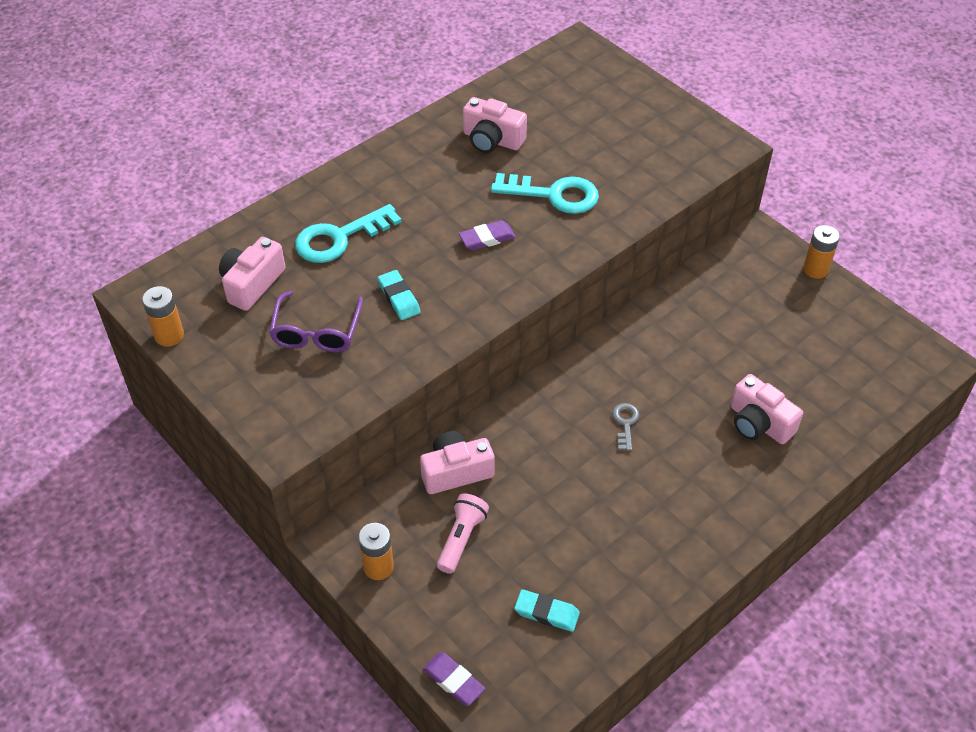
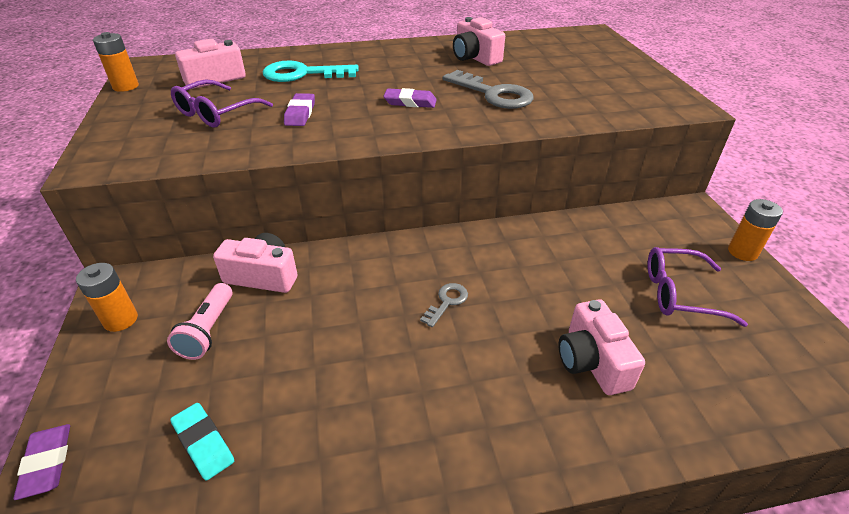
camera: 30 degrees right, 10 degrees down
turquoise eraser [378,270,421,320] -> purple eraser [284,93,315,126]
pink flashlight [437,493,489,574] -> pink flashlight turned 135 degrees clockwise [167,283,233,360]
turquoise key [491,173,599,214] -> grey key [443,70,534,109]
none -> purple glasses [648,247,748,327]

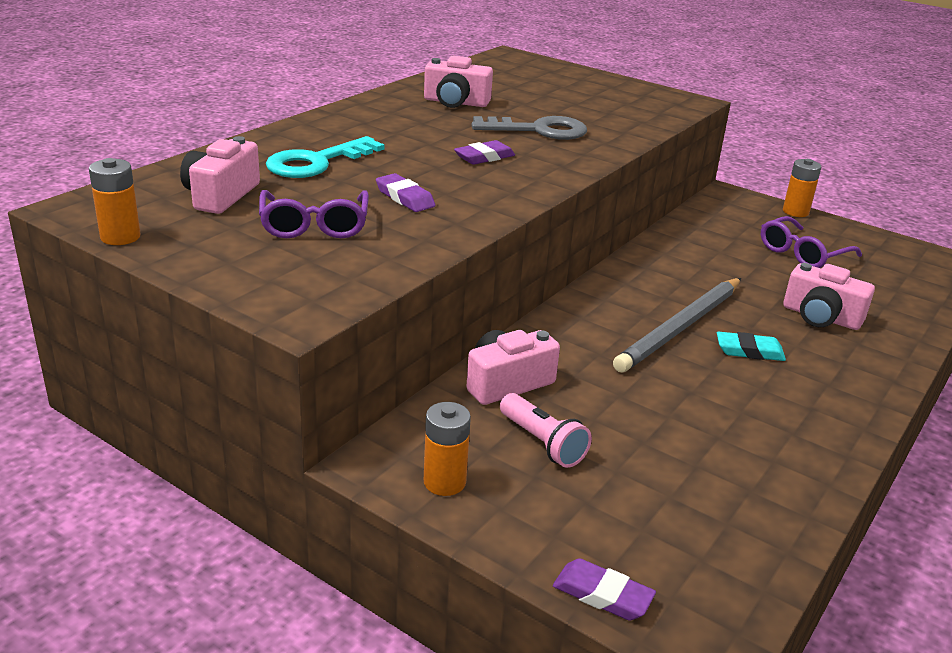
camera: 45 degrees left, 10 degrees down
turquoise eraser [170,403,234,481] -> turquoise eraser moved to [717,331,786,361]
grey key [420,283,468,327] -> grey pencil [613,278,741,372]

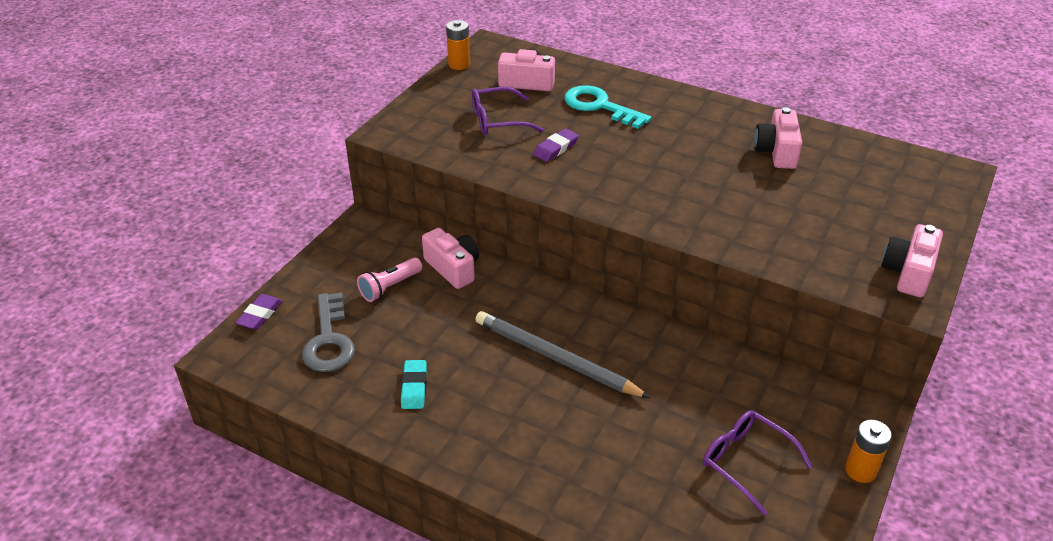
camera: 85 degrees right, 10 degrees up
orange battery [424,402,471,496] -> none
purple eraser [454,140,515,165] -> none
grey key [472,116,587,140] -> grey key moved to [302,293,355,372]
turquoise eraser [717,331,786,361] -> turquoise eraser moved to [401,360,427,409]
pink camera [783,263,875,330] -> pink camera moved to [882,224,943,297]

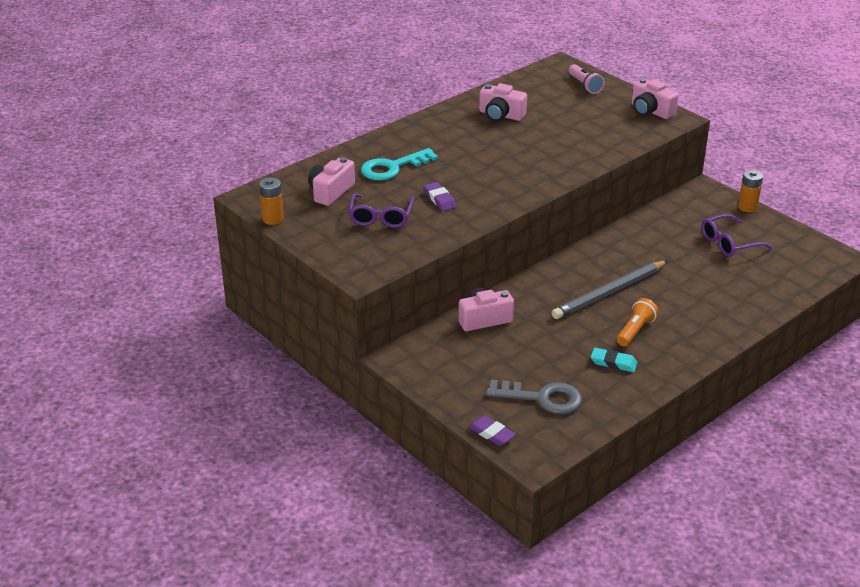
camera: 70 degrees left, 5 degrees down
pink flashlight [357,257,422,302] -> pink flashlight moved to [568,64,605,94]
none -> orange flashlight [617,298,658,347]

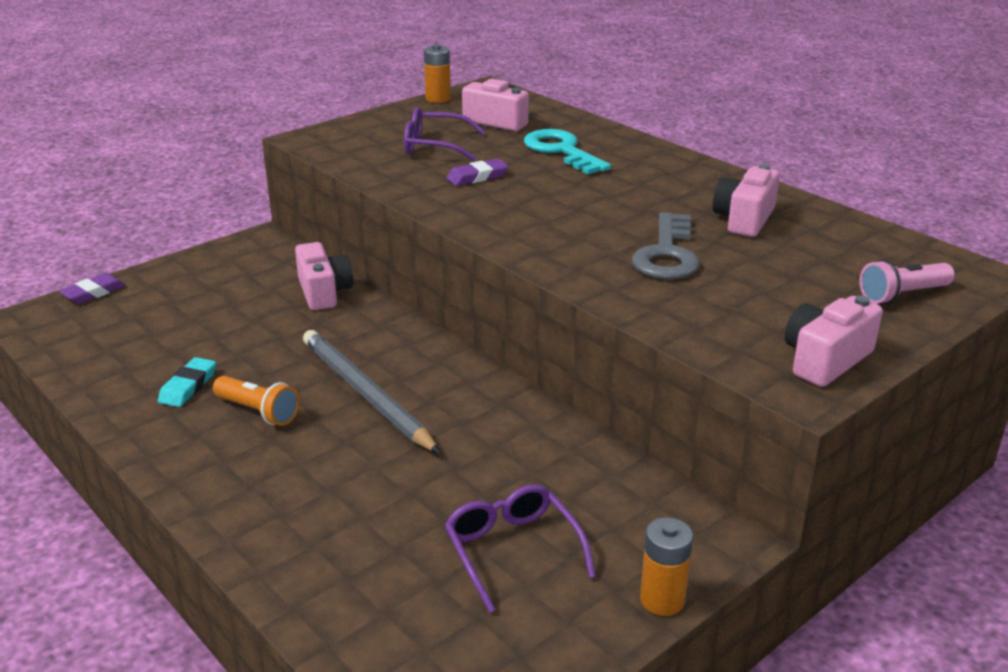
camera: 90 degrees right, 5 degrees down
grey key [486,379,582,414] -> grey key moved to [632,212,700,279]

